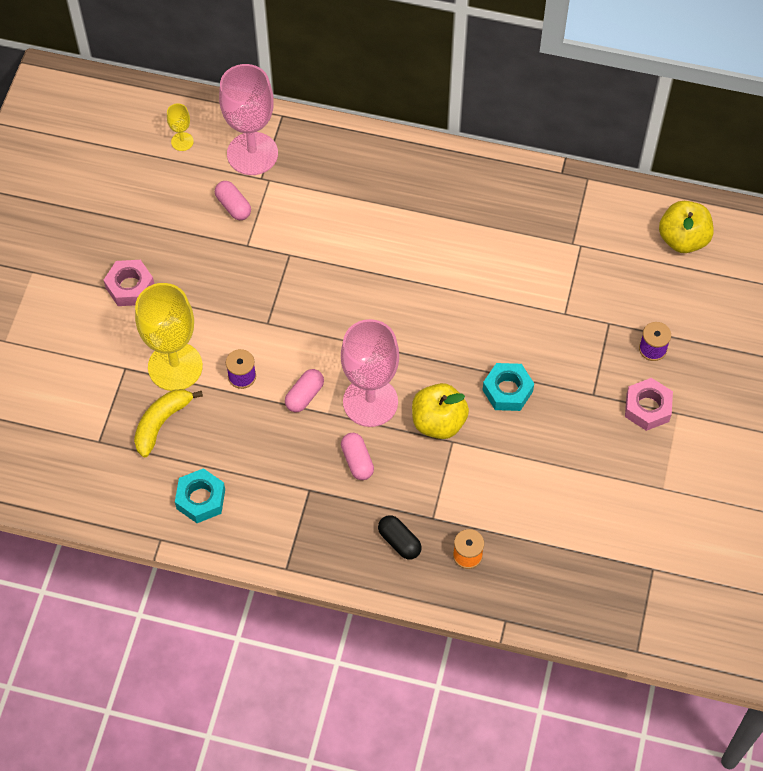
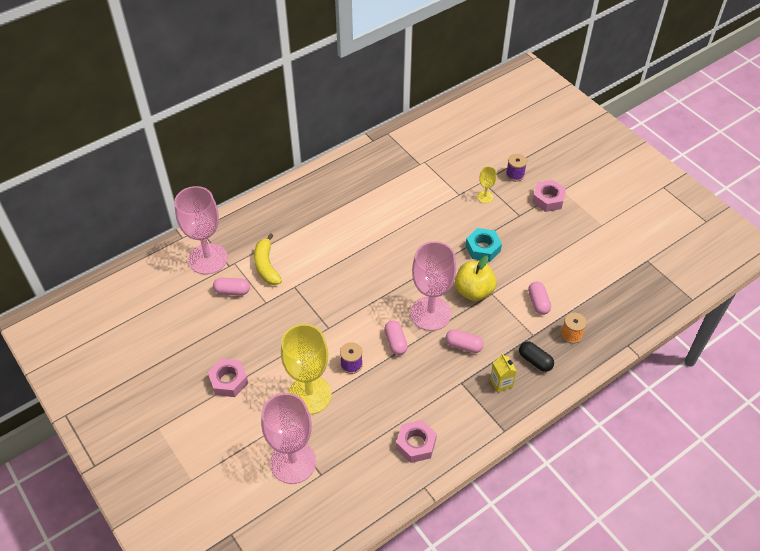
camera: 50 degrees left, 10 degrees down
yellow banana [134,389,203,457] -> yellow banana moved to [254,233,282,285]
yellow goblet [167,103,194,151] -> yellow goblet moved to [477,167,496,203]
turquoise nut [175,468,225,523] -> pink nut [396,420,437,463]
black capsule [378,515,422,559] -> black capsule turned 45 degrees clockwise [519,341,554,372]
yellow apple [659,201,713,253] -> none
none -> pink goblet [261,393,316,484]
none -> yellow carton [490,353,517,393]
none -> pink capsule [528,282,551,315]

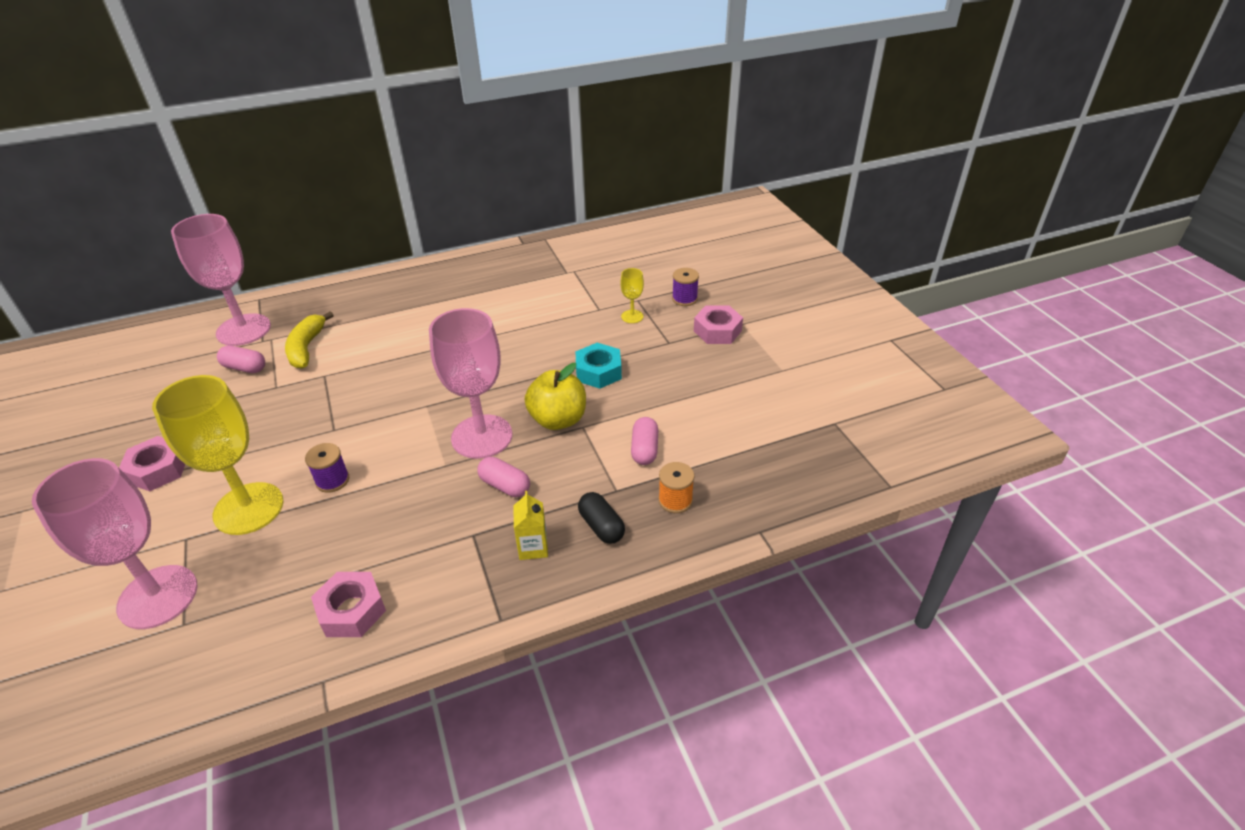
camera: 15 degrees right, 10 degrees down
pink capsule [384,320,408,355] -> none

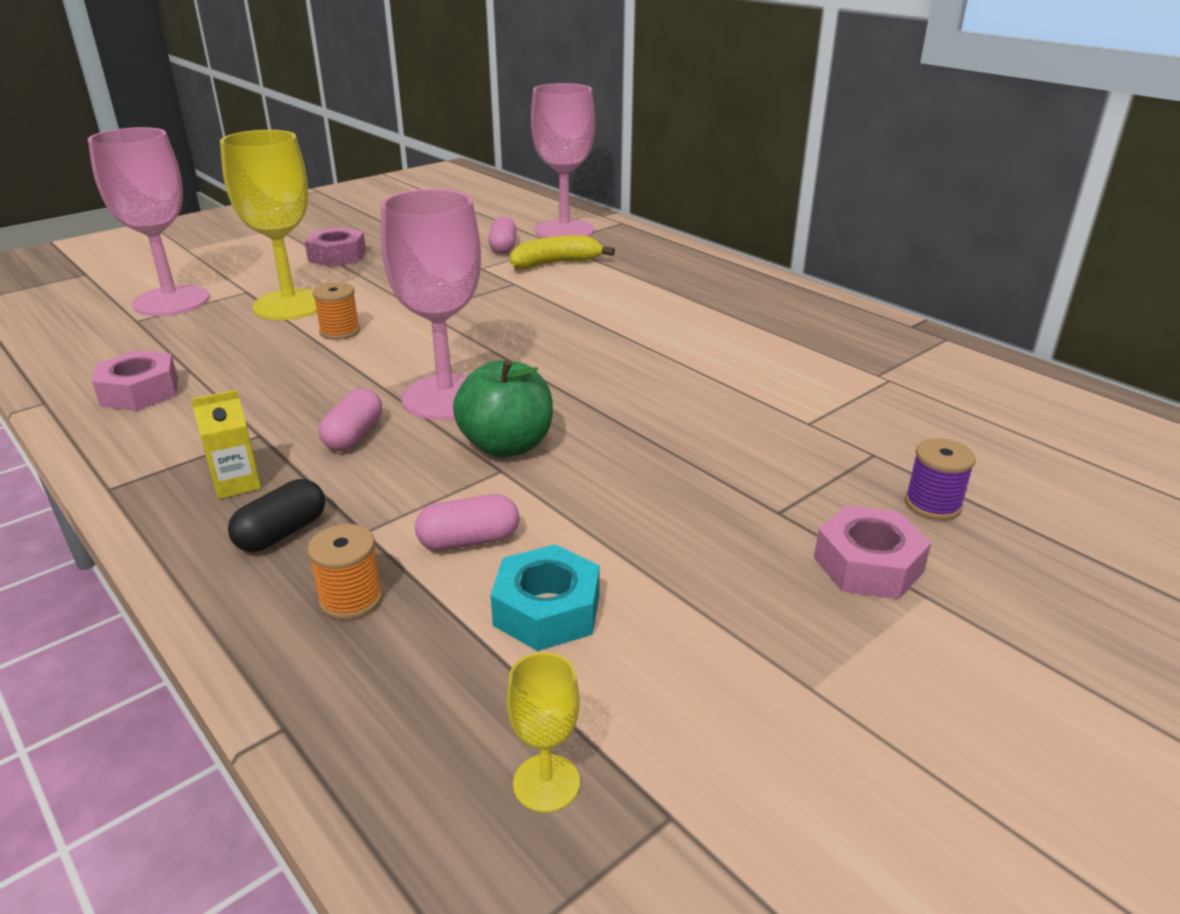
camera: 70 degrees right, 10 degrees down
purple spool [305,443,349,493] -> orange spool [313,282,360,340]
yellow apple [525,363,586,430] -> green apple [453,359,553,458]
turquoise nut [575,343,622,389] -> turquoise nut moved to [490,544,600,651]
yellow goblet [620,268,644,323] -> yellow goblet moved to [507,652,580,812]

